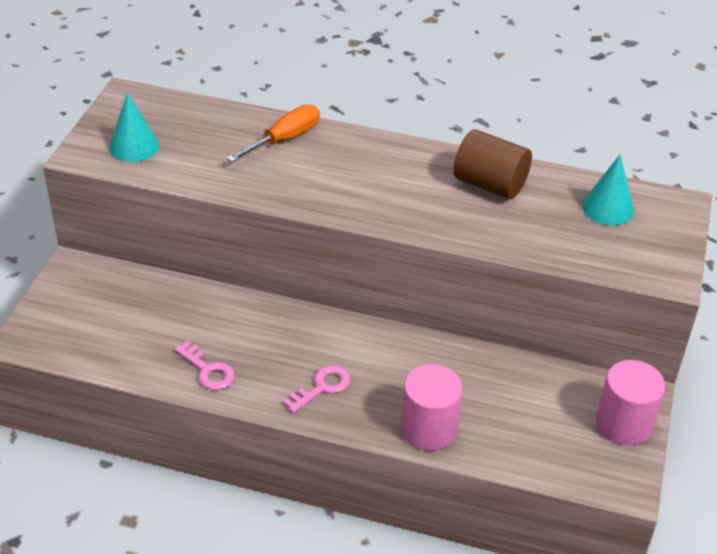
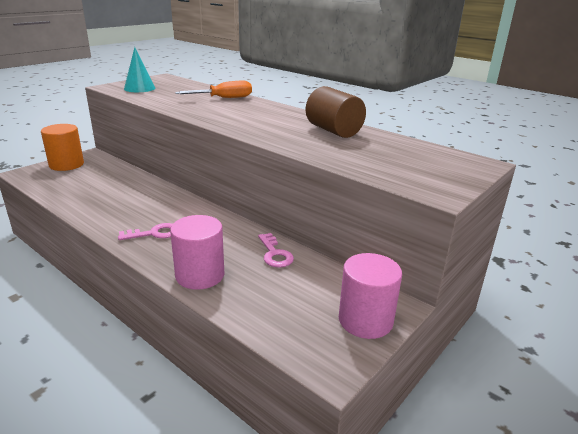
camera: 25 degrees right, 15 degrees down
pink key [174,341,235,390] -> pink key moved to [258,233,294,268]
turquoise cone [582,155,634,225] -> none
none -> orange cylinder [41,124,84,171]

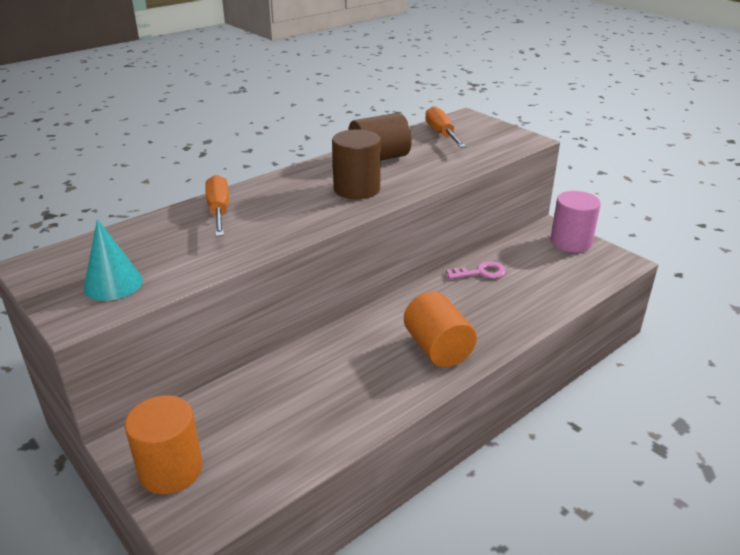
camera: 80 degrees left, 5 degrees up
pink key [118,223,172,240] -> orange cylinder [404,292,477,367]
pink cylinder [170,215,224,290] -> none
none -> brown cylinder [332,129,381,199]
none -> orange screwdriver [425,106,466,148]

